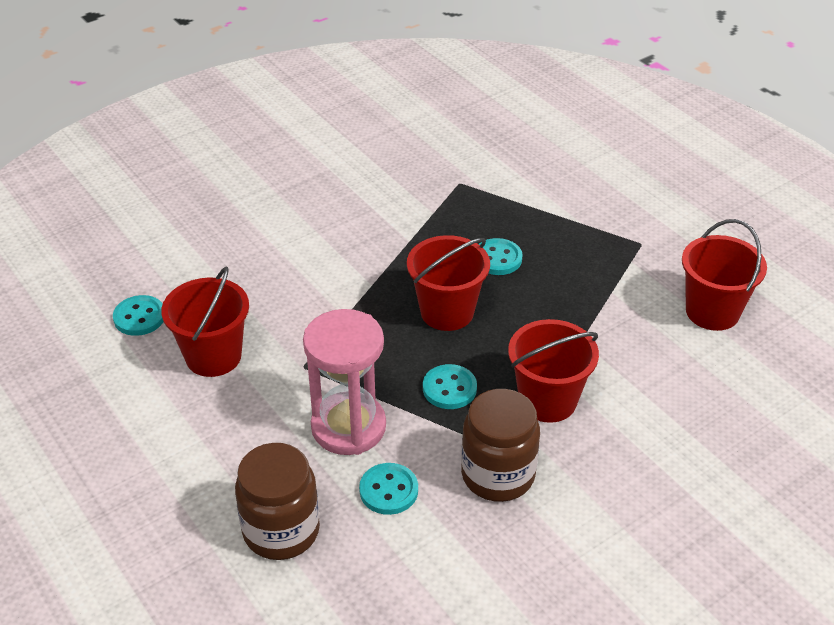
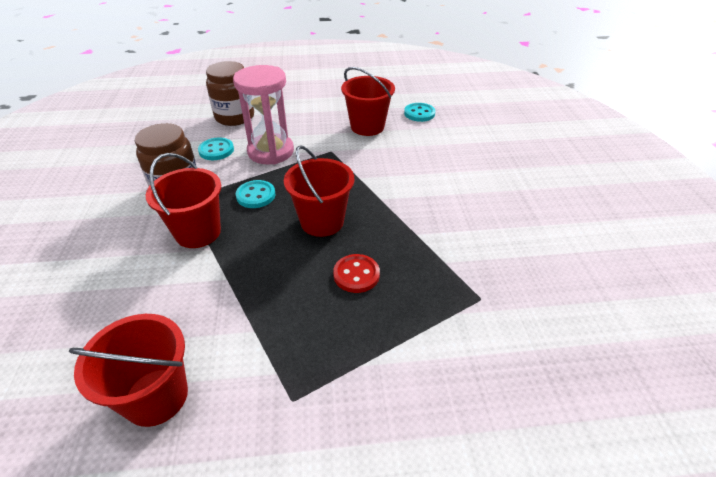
camera: 120 degrees right, 0 degrees up
turquoise button [479,238,523,275] -> red button [333,254,380,293]

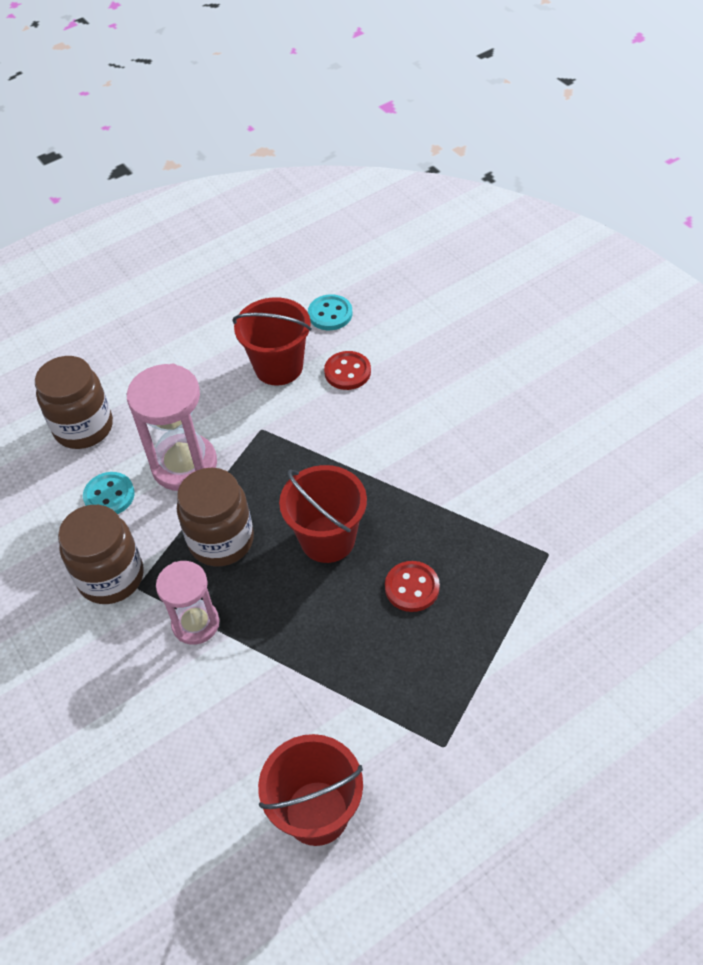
camera: 25 degrees left, 10 degrees up
red bucket [146,153,221,248] -> pink hourglass [156,561,220,645]
turquoise button [236,180,275,208] -> brown jar [177,468,254,567]
none -> red button [324,351,371,390]

